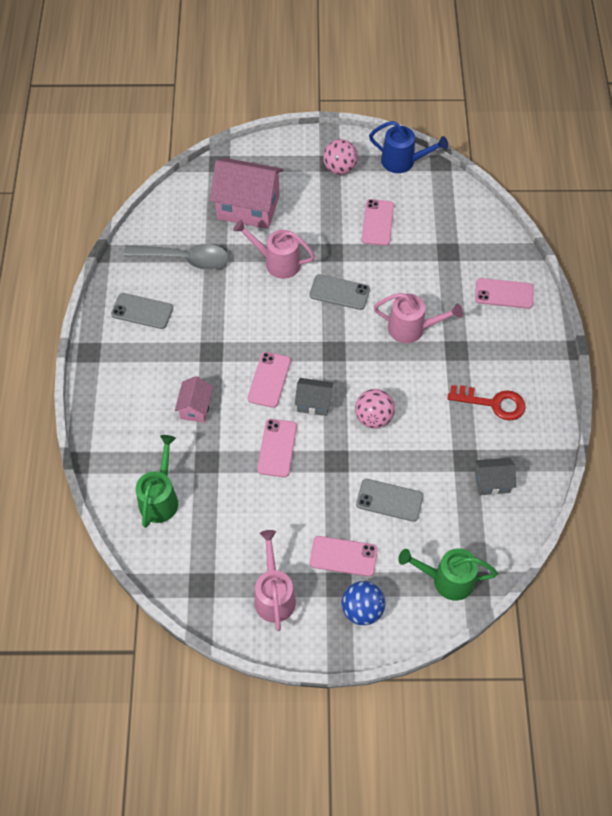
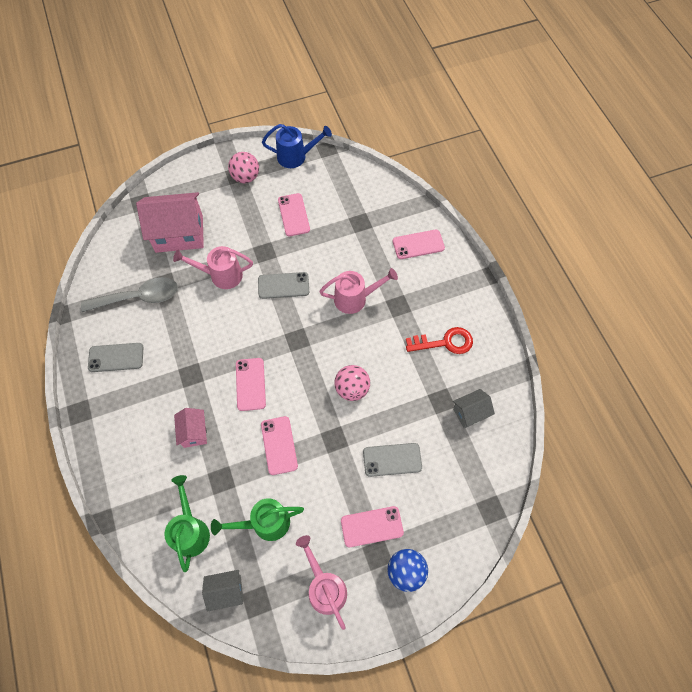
camera: 20 degrees left, 5 degrees up
grey house [295,378,333,416] -> grey house moved to [202,570,244,612]
green watering can [398,548,498,601] -> green watering can moved to [211,498,304,541]

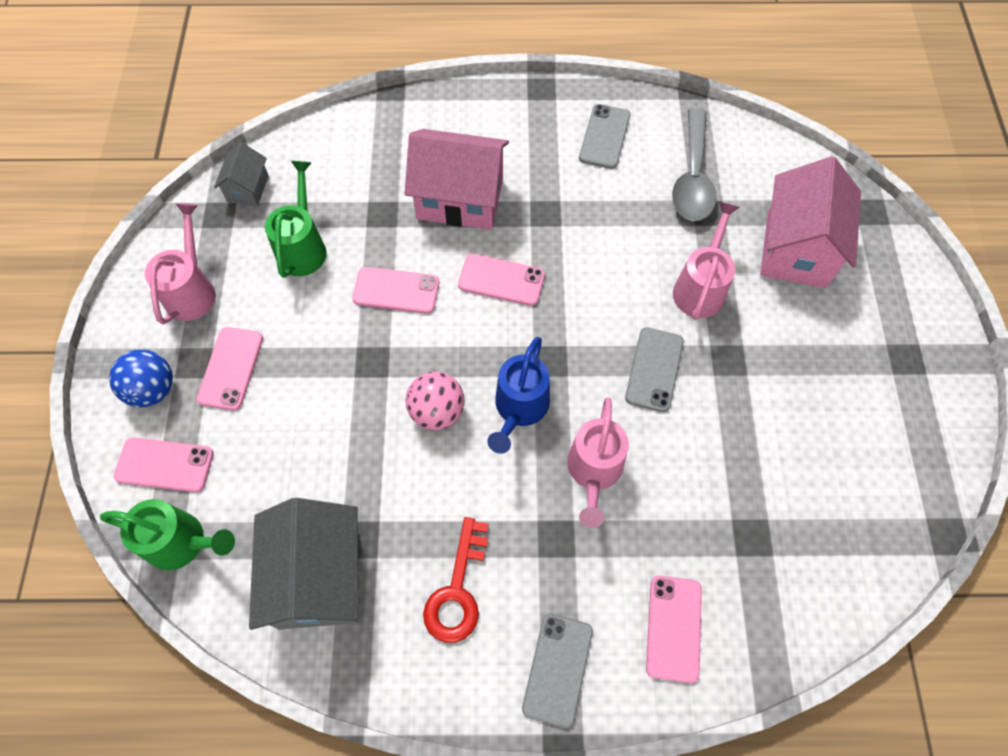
camera: 110 degrees right, 0 degrees up
green watering can [164,475,210,572] -> green watering can moved to [100,499,235,570]
pink house [174,408,207,448] -> pink house [405,129,509,230], size x1.96
pink ball [228,152,259,183] -> none
blue watering can [262,124,332,168] -> blue watering can moved to [487,337,550,454]
pink phone [278,193,310,236] -> pink phone moved to [114,438,214,492]
pink watering can [296,535,347,630] -> pink watering can turned 75 degrees counterclockwise [145,203,216,325]
grey phone [363,443,422,477] -> grey phone moved to [522,614,593,728]
grey house [453,389,495,428] -> grey house [249,498,358,630], size x1.96

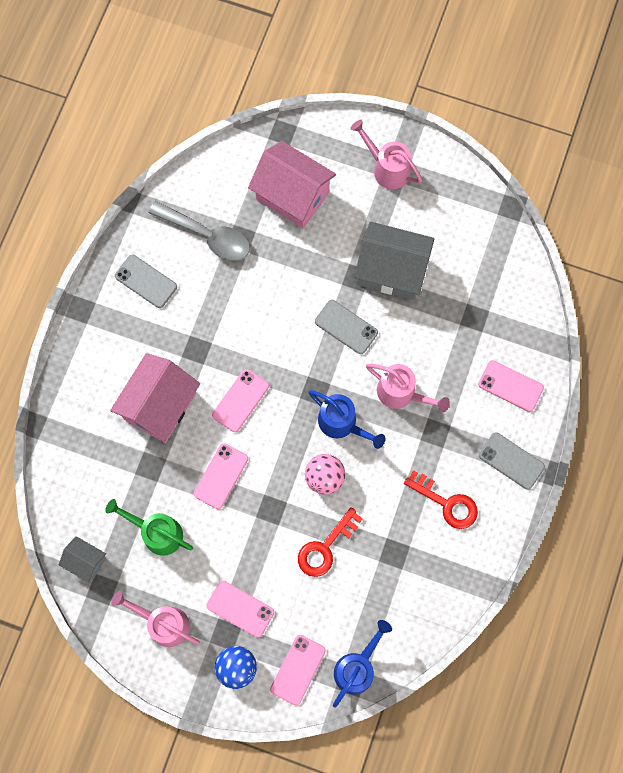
camera: 70 degrees left, 10 degrees up
green watering can [100,499,235,570] -> blue watering can [333,620,392,707]
grey house [249,498,358,630] -> grey house moved to [354,222,434,300]
pink watering can [673,201,739,320] -> pink watering can moved to [350,120,422,189]
none -> red key [298,507,363,577]

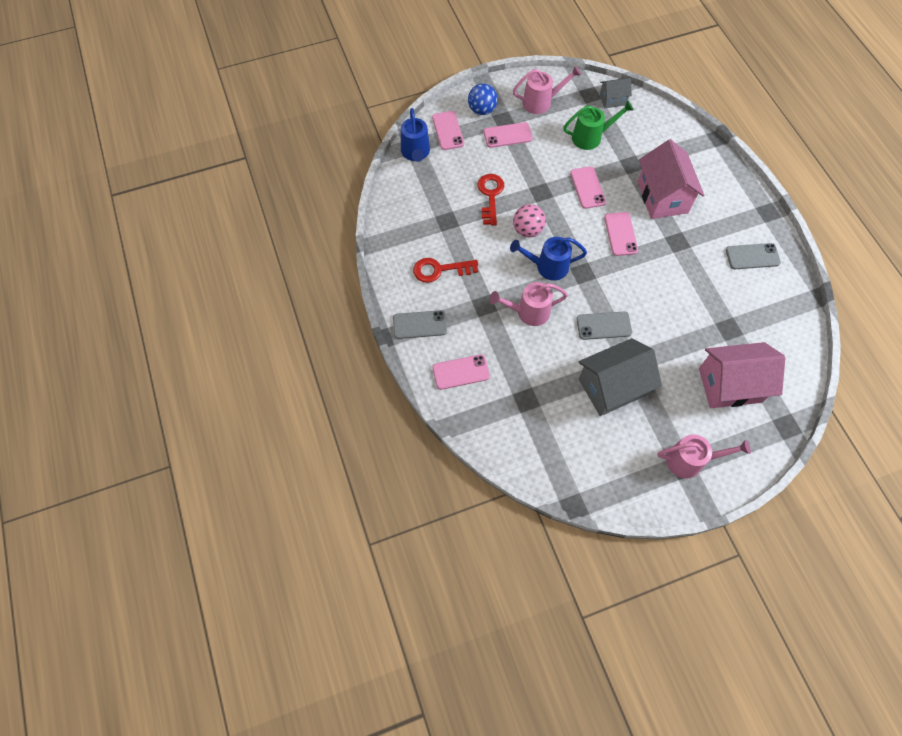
camera: 140 degrees right, 10 degrees down
grey spoon [148,201,250,261] -> none

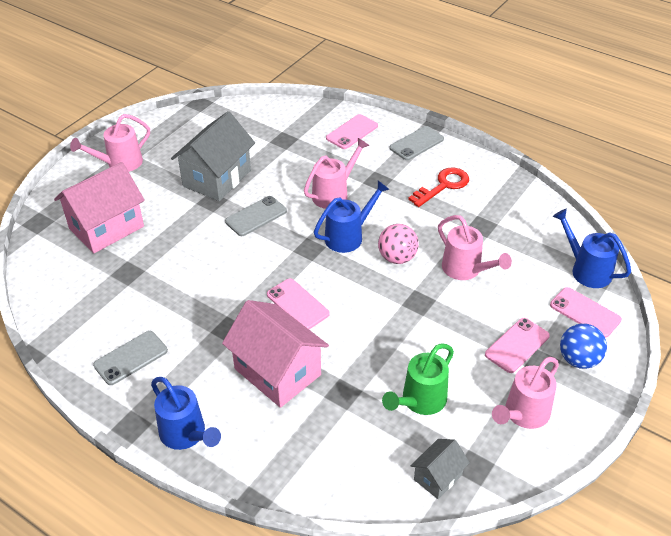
camera: 145 degrees right, 20 degrees down
red key [477,174,504,226] -> pink watering can [438,215,512,280]
pink phone [570,166,606,209] -> none
none -> blue watering can [151,377,221,450]

